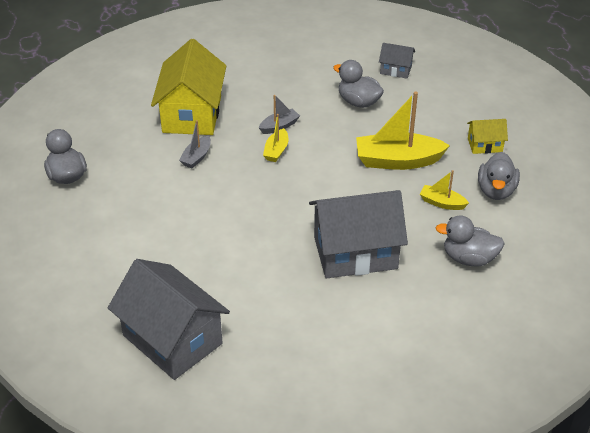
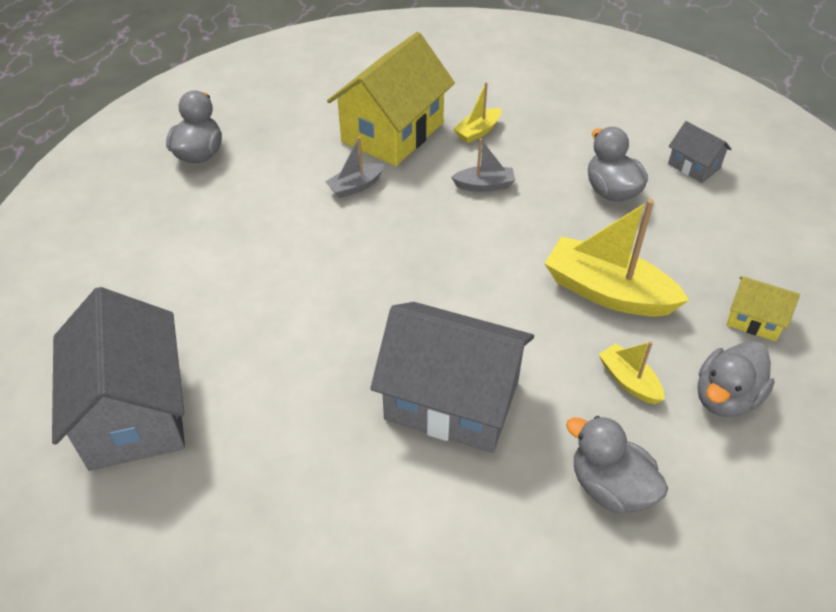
camera: 30 degrees right, 5 degrees up
yellow boat [263,114,288,162] -> yellow boat moved to [454,82,501,143]

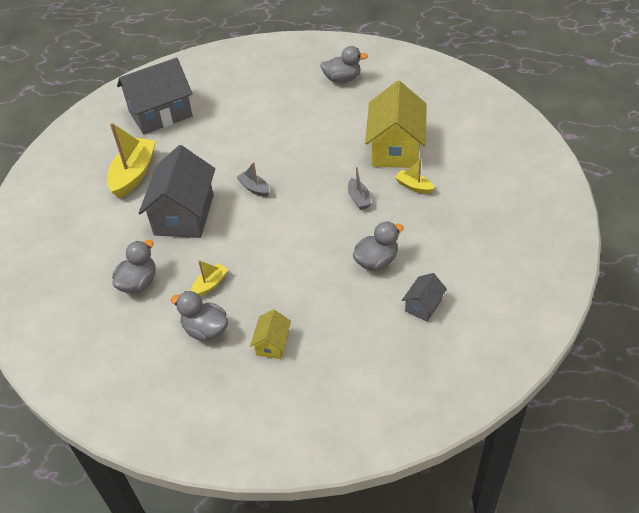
camera: 80 degrees right, 0 degrees up
grey boat [325,137,384,198] -> grey boat moved to [236,162,269,197]
yellow house [327,32,455,166] -> yellow house turned 75 degrees clockwise [365,81,427,168]
yellow boat [544,199,689,317] -> yellow boat moved to [107,123,156,199]

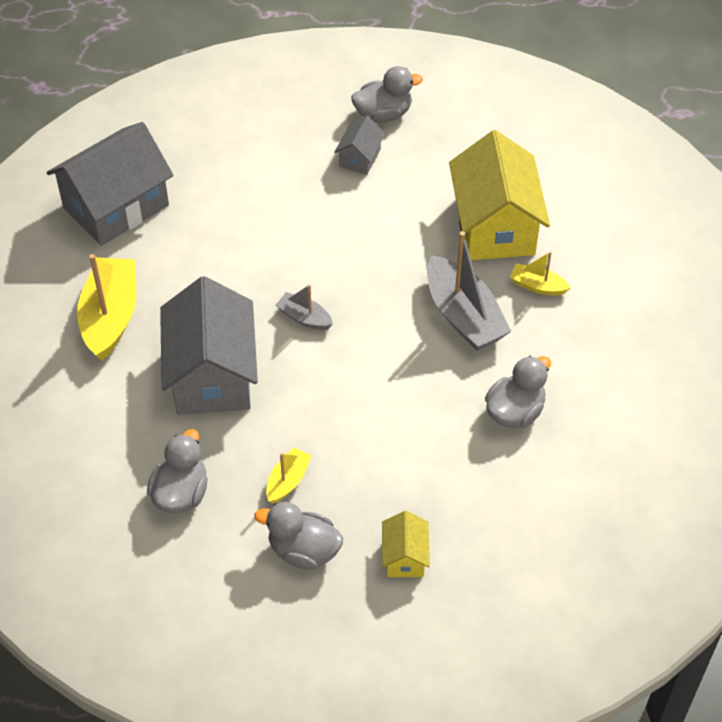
camera: 15 degrees left, 5 degrees up
grey boat [348,167,372,210] -> grey boat [427,231,511,351], size x1.97
grey house [402,273,447,322] -> grey house moved to [335,116,385,175]

